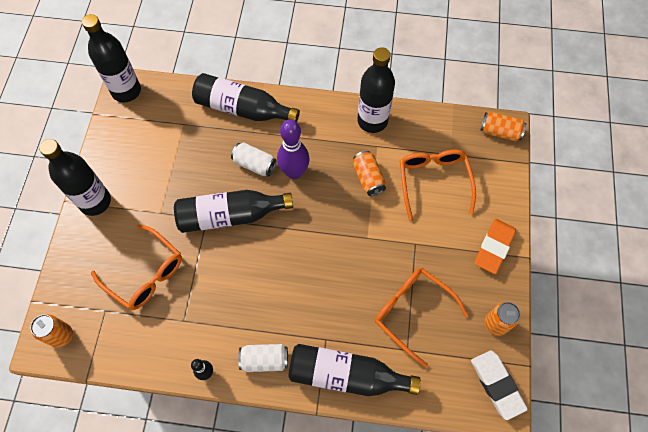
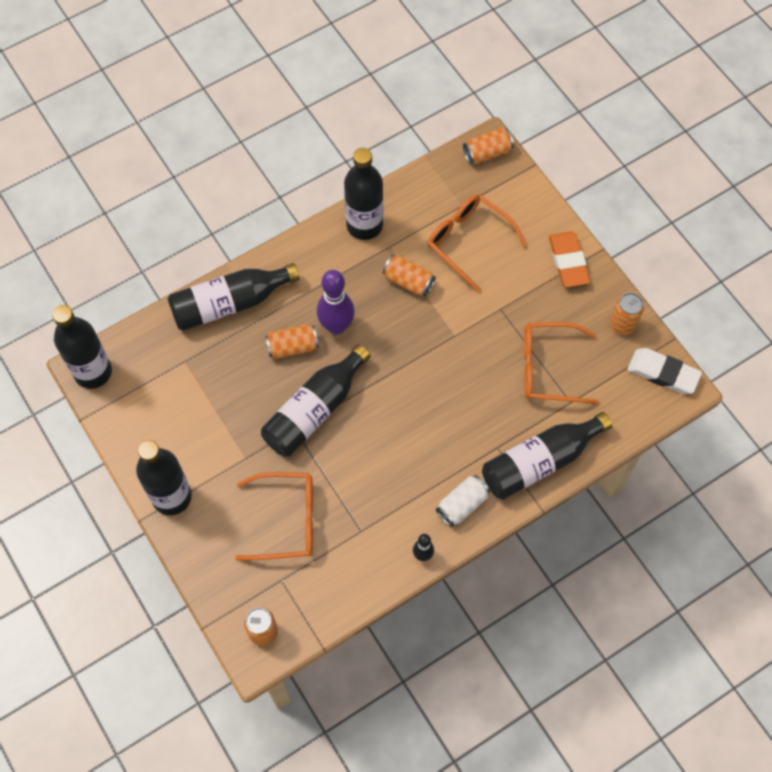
camera: 40 degrees left, 0 degrees up
white can [231,142,277,177] -> orange can [265,325,319,359]

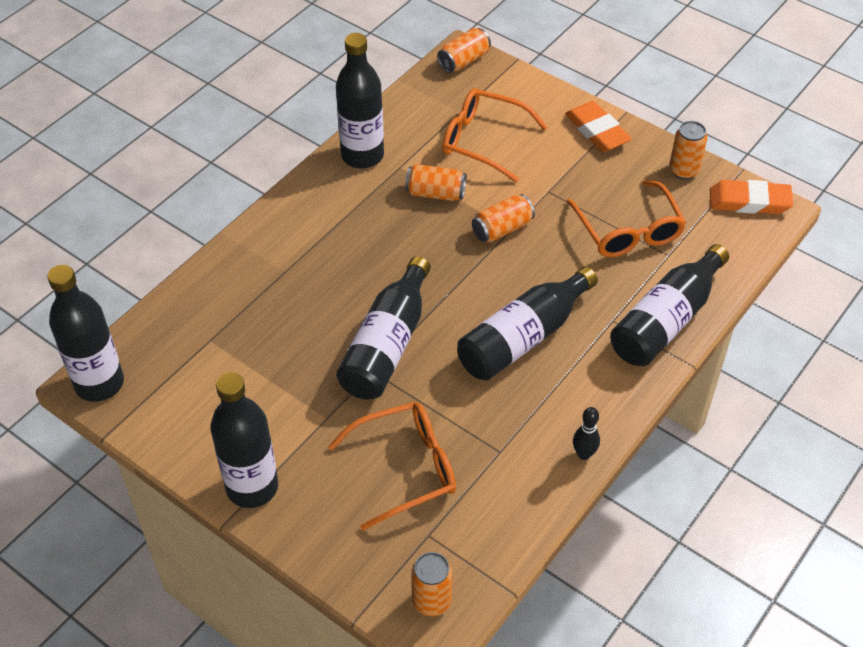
camera: 20 degrees left, 15 degrees down
black bottle [168,263,300,331] -> black bottle moved to [457,266,598,381]
orange can [265,325,319,359] -> orange can moved to [472,194,535,243]
purple bowling pin [317,270,355,335] -> none
white can [436,475,490,527] -> none
orange glasses [524,322,599,405] -> orange glasses turned 90 degrees counterclockwise [567,180,686,257]
white eraser [627,348,702,394] -> orange eraser [710,180,793,214]

